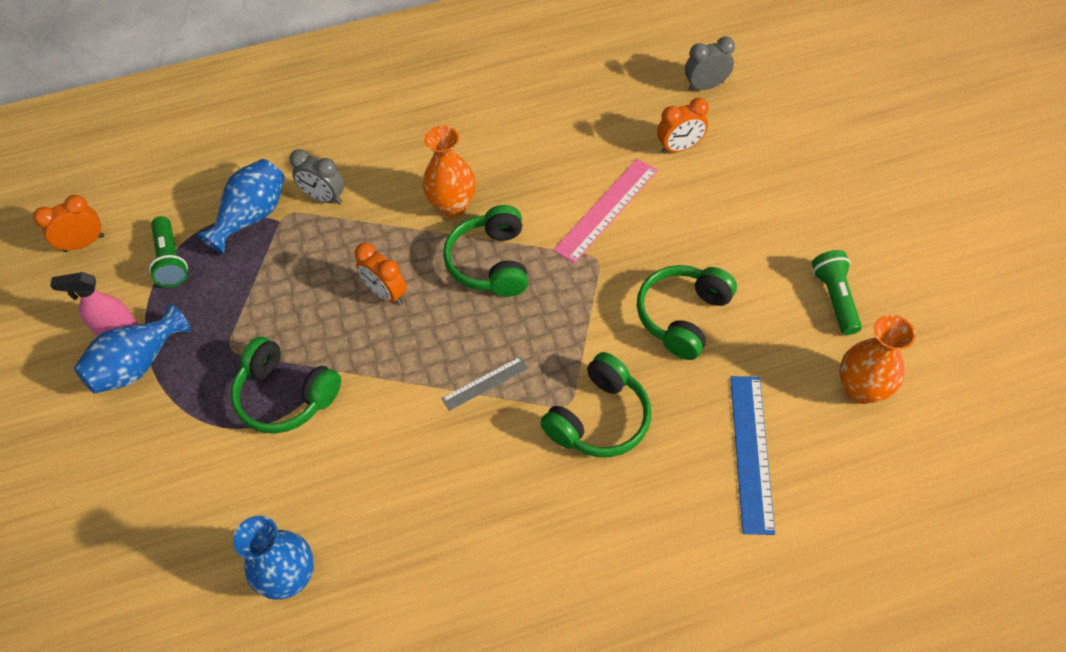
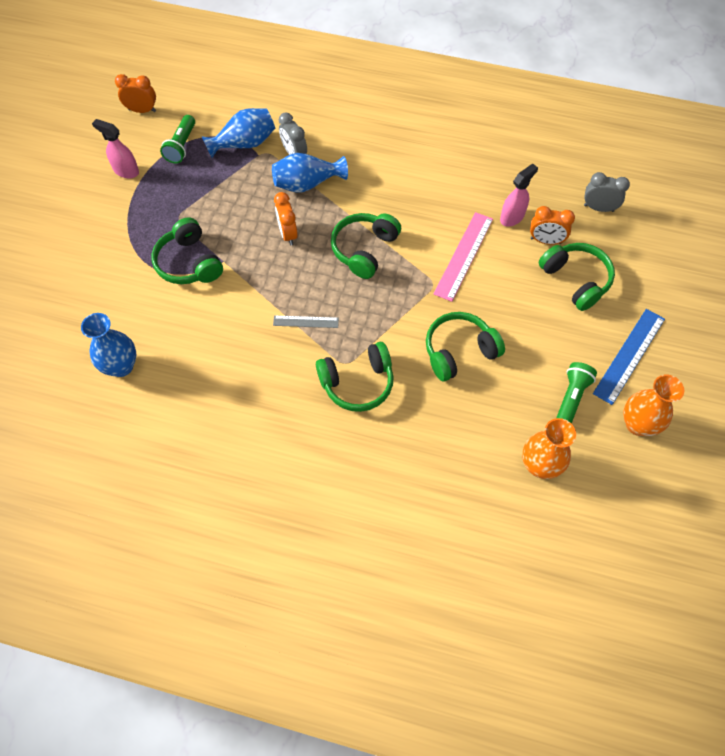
camera: 30 degrees right, 5 degrees up
blue vase [74,303,191,394] -> blue vase moved to [272,153,348,192]
orange vase [423,126,476,217] -> orange vase moved to [623,375,684,436]
pink ruler [553,159,658,263] -> pink ruler turned 45 degrees counterclockwise [433,212,493,302]
blue ruler [730,376,775,535] -> blue ruler moved to [593,309,665,405]
none -> pink spray bottle [500,164,538,227]
none -> green headphones [539,243,615,311]

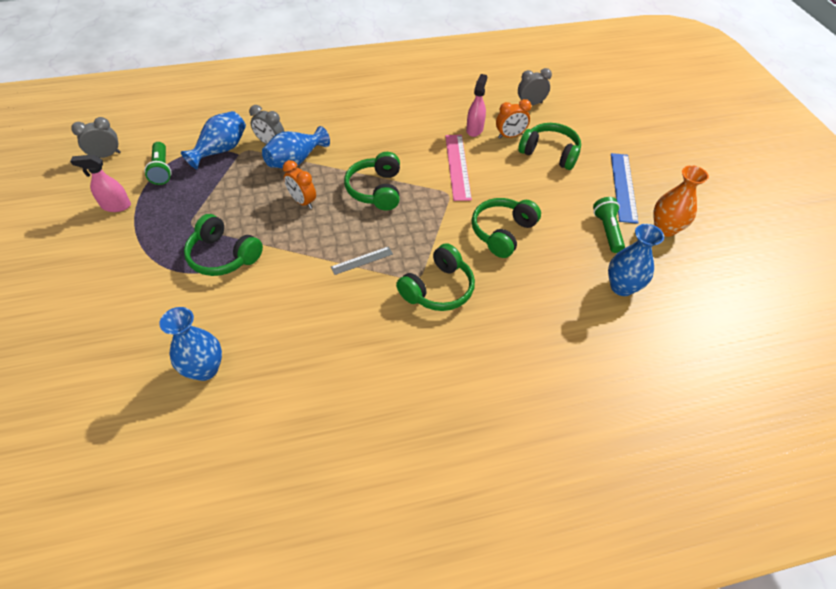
camera: 30 degrees left, 10 degrees down
orange clock [115,74,156,113] -> grey clock [71,117,121,158]
orange vase [522,418,576,479] -> blue vase [608,224,664,296]

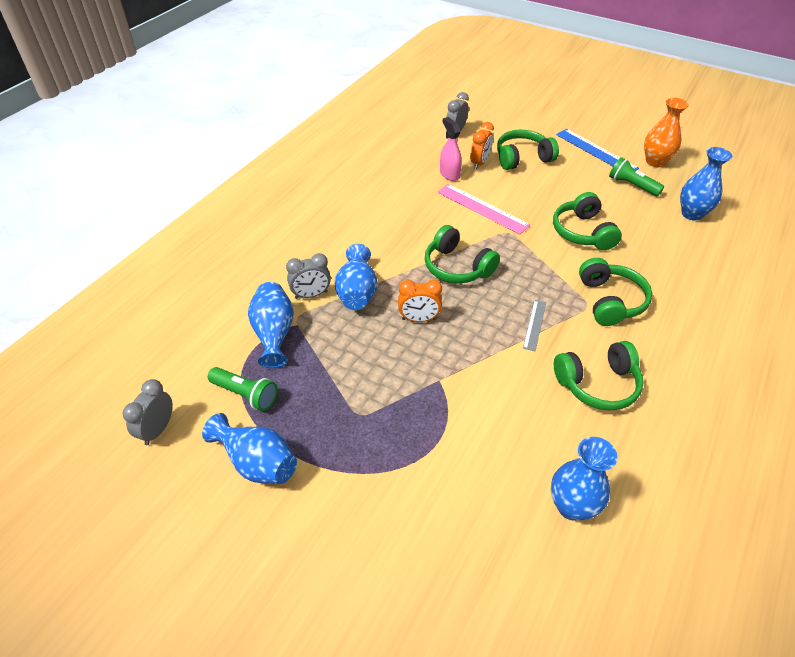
camera: 45 degrees left, 5 degrees down
pink spray bottle [70,155,131,212] -> blue vase [202,413,297,484]
green headphones [184,214,263,276] -> green headphones moved to [554,341,644,411]

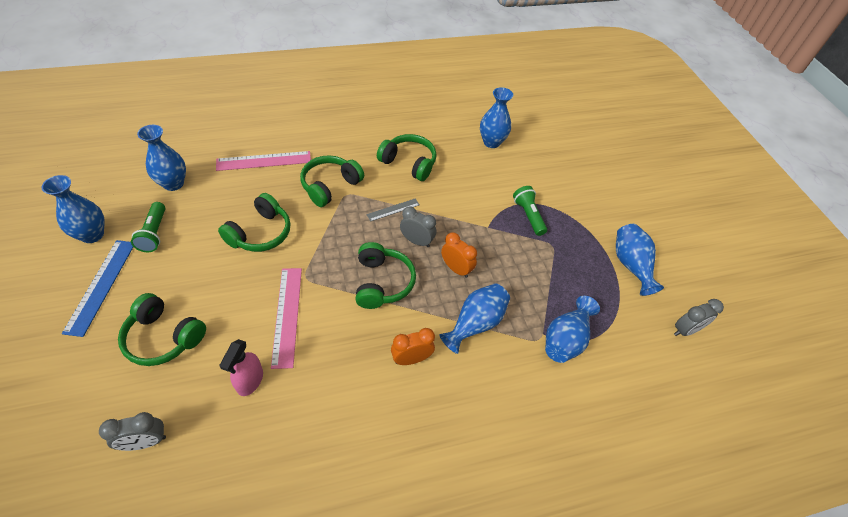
camera: 140 degrees left, 5 degrees up
green flashlight [208,367,278,411] -> green flashlight moved to [513,186,547,236]
grey clock [286,253,331,299] -> grey clock moved to [400,206,436,247]
orange clock [470,122,494,169] -> orange clock moved to [391,328,435,365]
orange vase [644,98,689,167] -> blue vase [41,175,105,243]
none -> pink ruler [216,151,311,171]

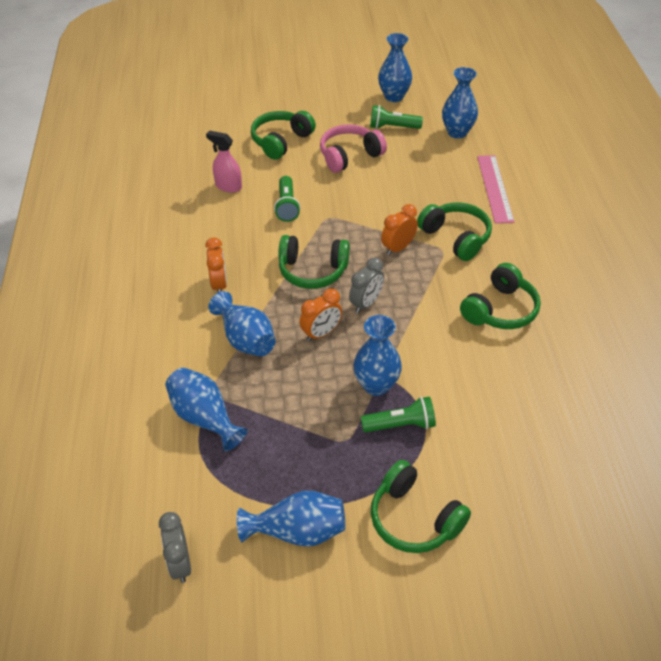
camera: 105 degrees right, 5 degrees down
blue ruler [62,240,133,337] -> none
grey clock [99,412,166,451] -> none
green headphones [218,193,290,252] -> green headphones moved to [371,460,471,553]
pink ruler [271,268,302,369] -> green flashlight [274,176,300,222]
grey ruler [367,198,420,222] -> none
blue vase [480,87,513,148] -> blue vase moved to [353,315,402,396]
none -> pink headphones [320,124,387,173]
none -> orange clock [381,204,418,255]

